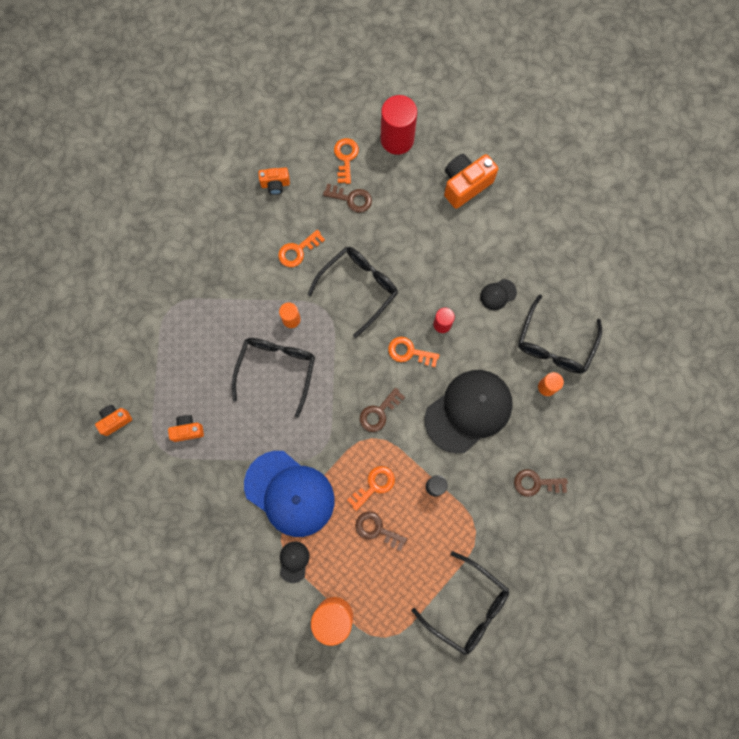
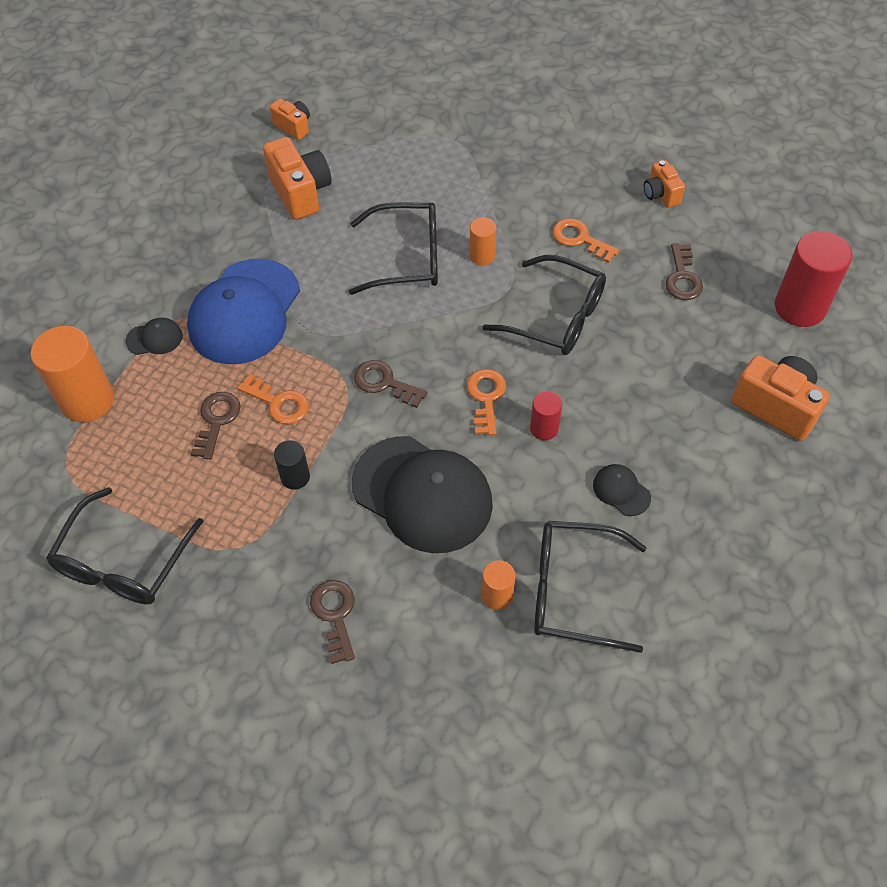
camera: 75 degrees right, 20 degrees down
orange camera [168,415,204,442] -> orange camera [263,137,332,220], size x1.75
orange key [334,138,359,184] -> none

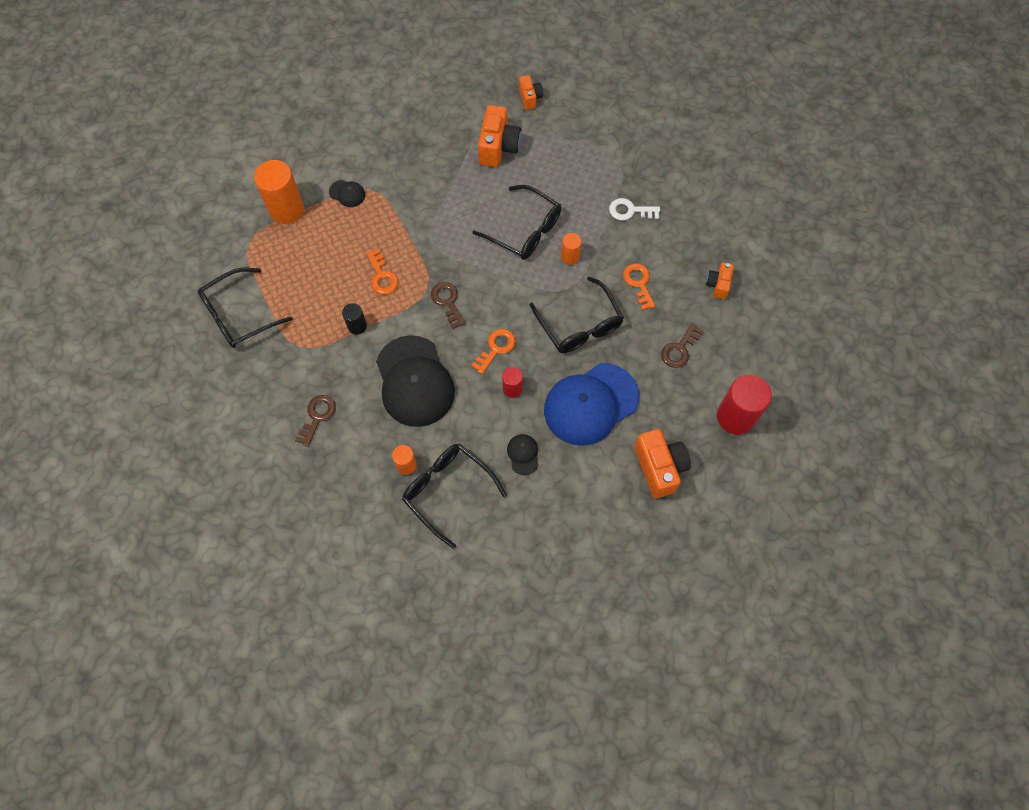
camera: 35 degrees right, 10 degrees up
blue cap [187,258,300,364] -> blue cap moved to [544,363,640,446]
brown key [191,392,241,459] -> none
none -> white key [609,198,660,220]

